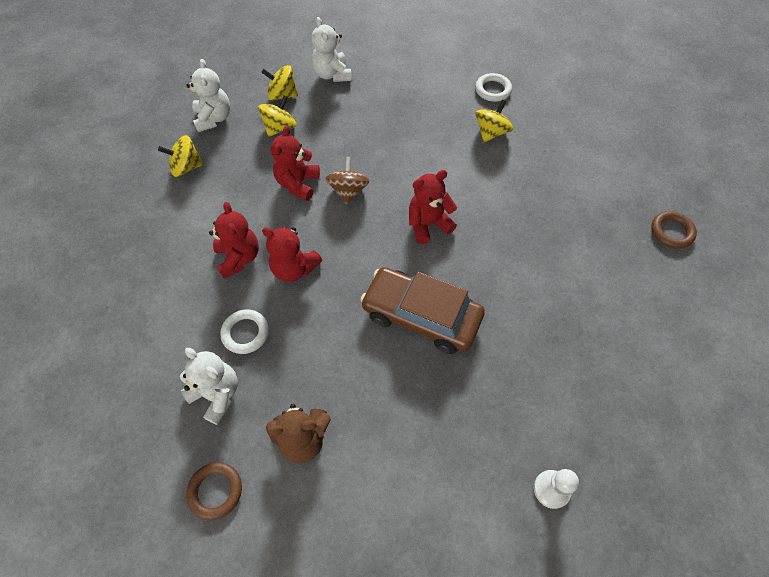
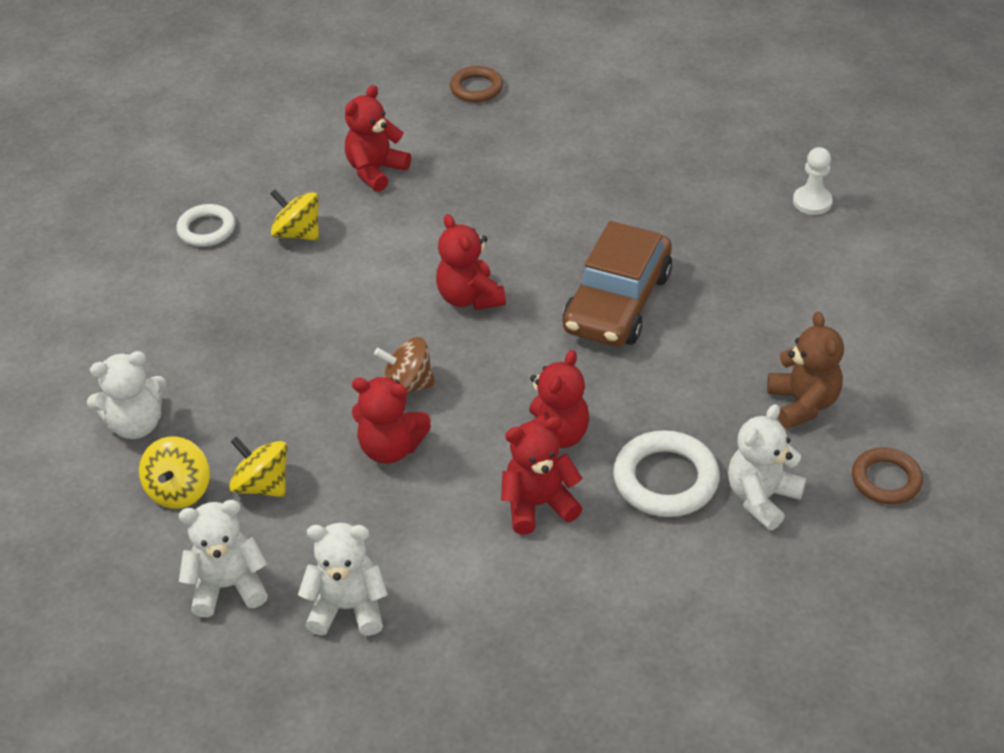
camera: 90 degrees left, 15 degrees down
yellow spinning top [158,135,204,177] -> white teddy bear [298,523,388,636]
white ring [220,309,269,354] -> white ring [613,430,720,517], size x1.52
none -> red teddy bear [345,85,411,192]

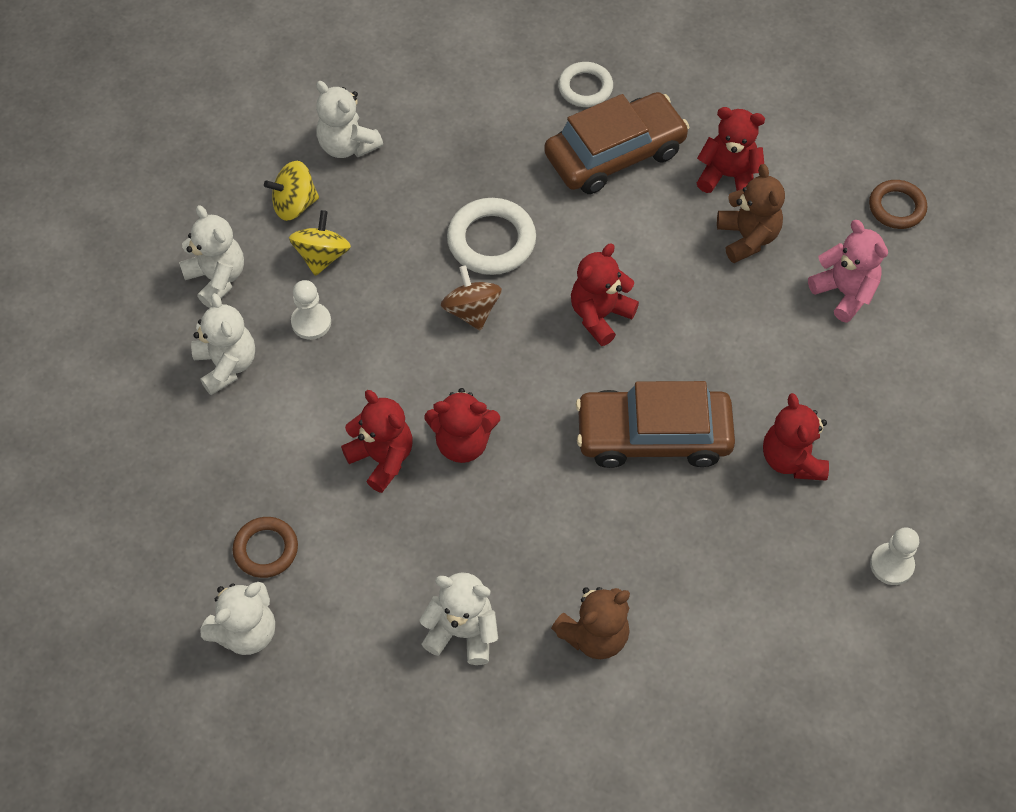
camera: 65 degrees right, 15 degrees up
yellow spinning top [270,189,319,240] -> brown car [544,92,689,194]
red teddy bear [352,377,431,464] -> red teddy bear moved to [763,393,829,481]
white ring [613,430,720,517] -> white ring moved to [447,198,536,275]
brown ring [852,448,923,505] -> brown ring moved to [233,517,298,578]
none -> white teddy bear [200,582,275,655]
none -> white pawn [291,280,331,340]
none -> brown teddy bear [717,164,785,263]
none -> pink teddy bear [808,220,888,323]

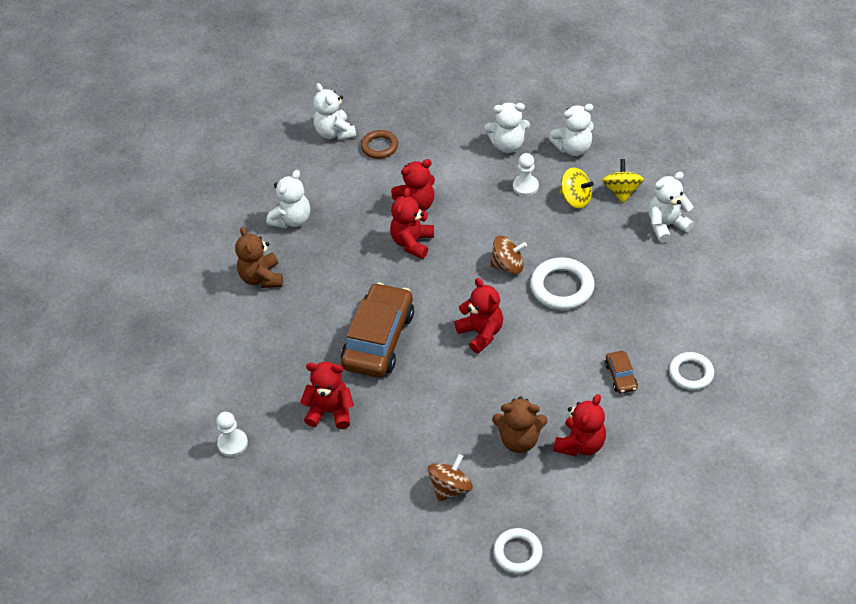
camera: 110 degrees right, 10 degrees down
brown car [544,92,689,194] -> brown car [605,351,638,394], size x0.44
pink teddy bear [808,220,888,323] -> brown spinning top [427,454,473,502]
brown ring [869,180,927,229] -> white ring [493,528,543,574]

